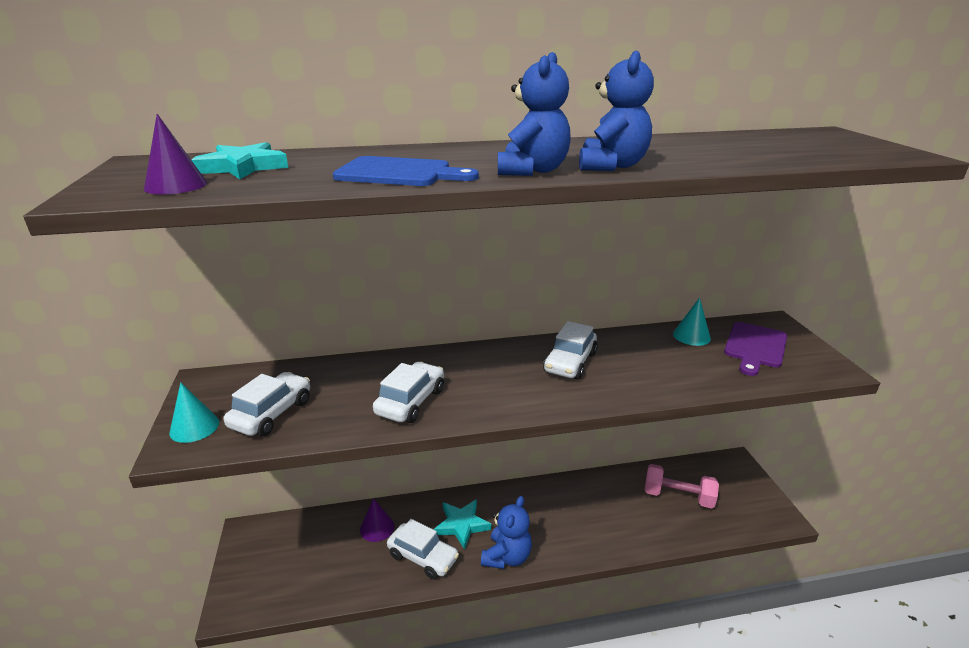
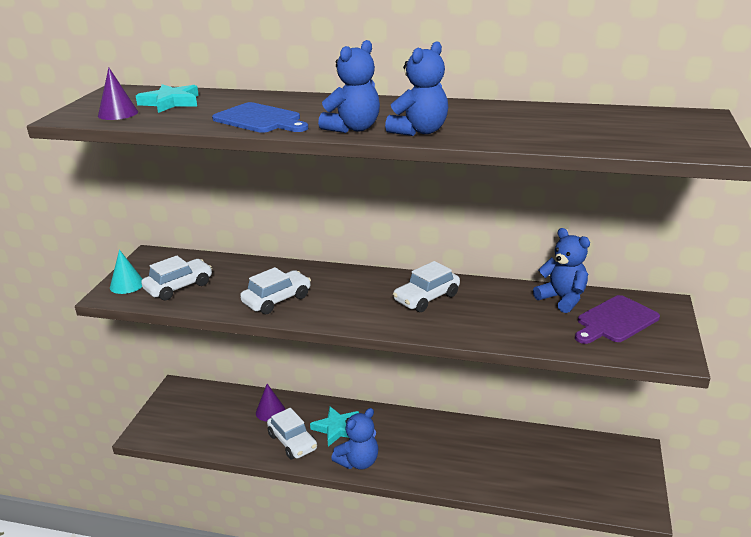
camera: 25 degrees right, 0 degrees up
pink dumbbell [644,464,719,509] -> none
turquoise cone [673,298,711,346] -> blue teddy bear [533,228,590,313]

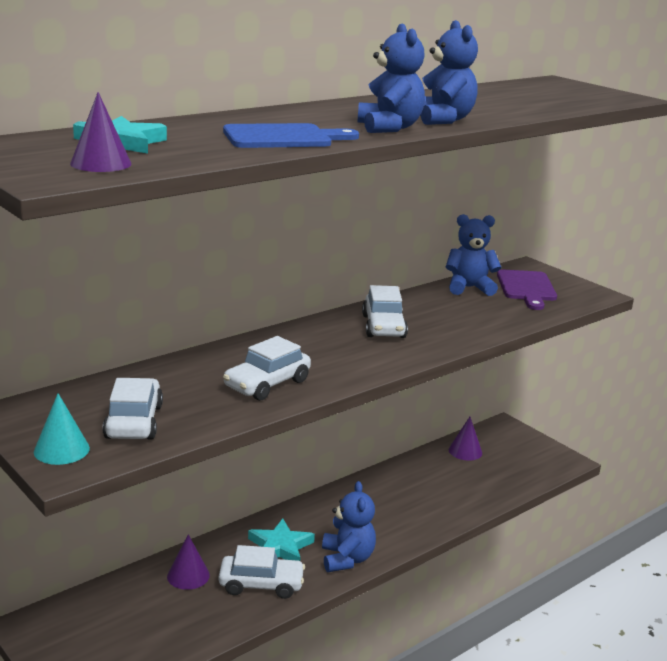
camera: 55 degrees left, 5 degrees down
white car [240,267,311,314] -> white car turned 135 degrees counterclockwise [223,336,311,401]
none -> purple cone [449,417,482,461]

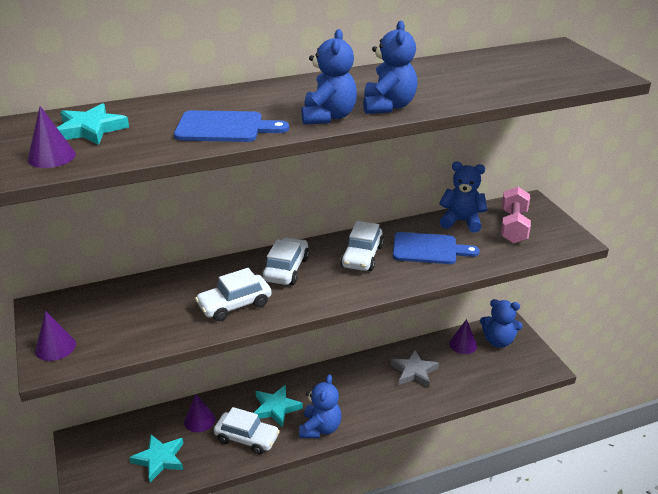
camera: 20 degrees right, 10 degrees up
turquoise cone [34,393,90,465] -> purple cone [35,311,76,361]
white car [103,378,163,440] -> white car moved to [262,237,309,285]
purple cutting board [497,270,557,310] -> pink dumbbell [501,187,531,244]
none -> turquoise star [129,435,184,482]
none -> grey star [390,350,439,387]
none -> blue cutting board [393,232,480,264]
none -> blue teddy bear [480,299,523,348]

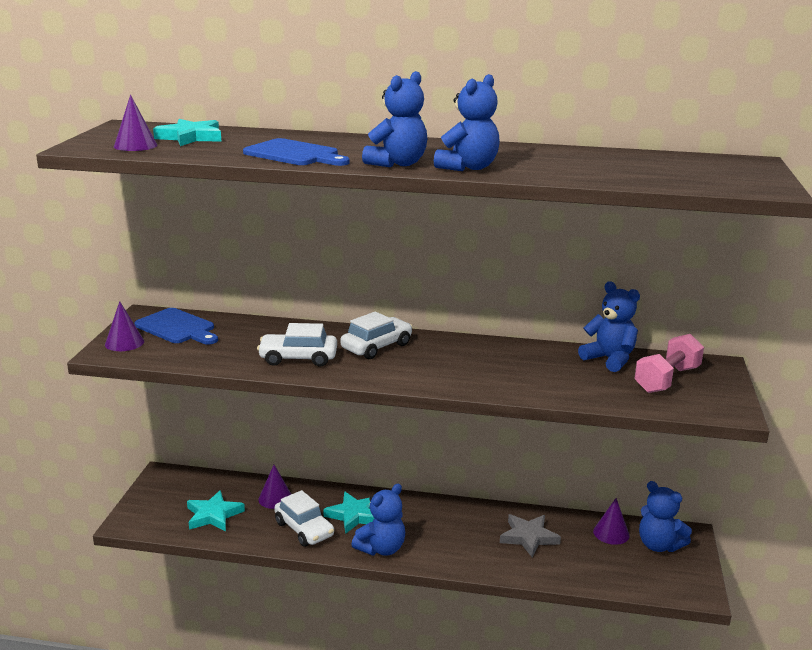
camera: 30 degrees right, 10 degrees down
white car [340,221,384,271] -> none
blue cutting board [393,232,480,264] -> blue cutting board moved to [134,308,218,345]

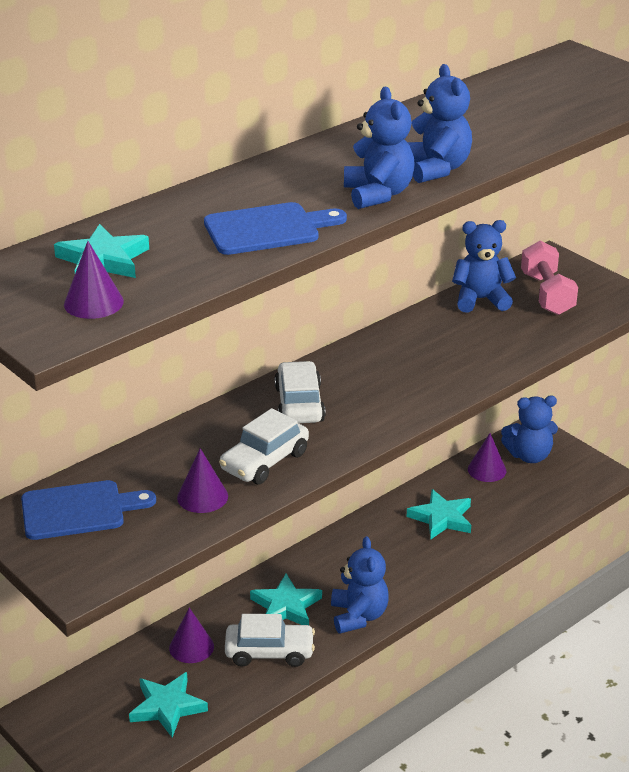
camera: 50 degrees left, 10 degrees up
purple cone [105,301,144,351] -> purple cone moved to [177,448,228,513]
grey star [500,514,561,558] -> turquoise star [407,489,471,539]

